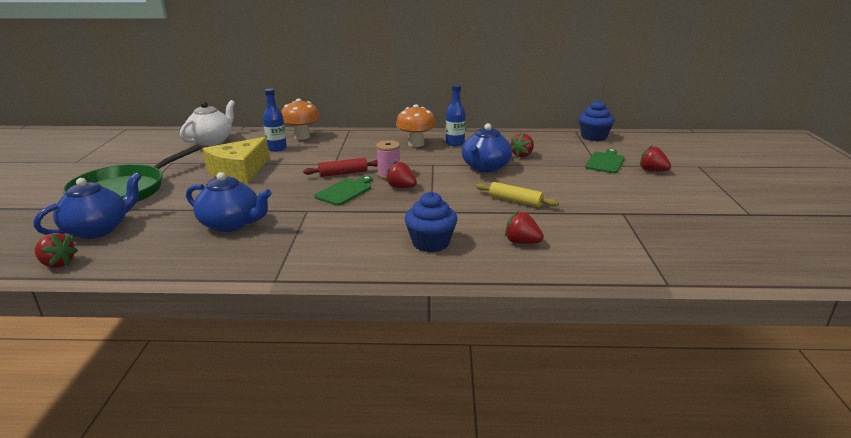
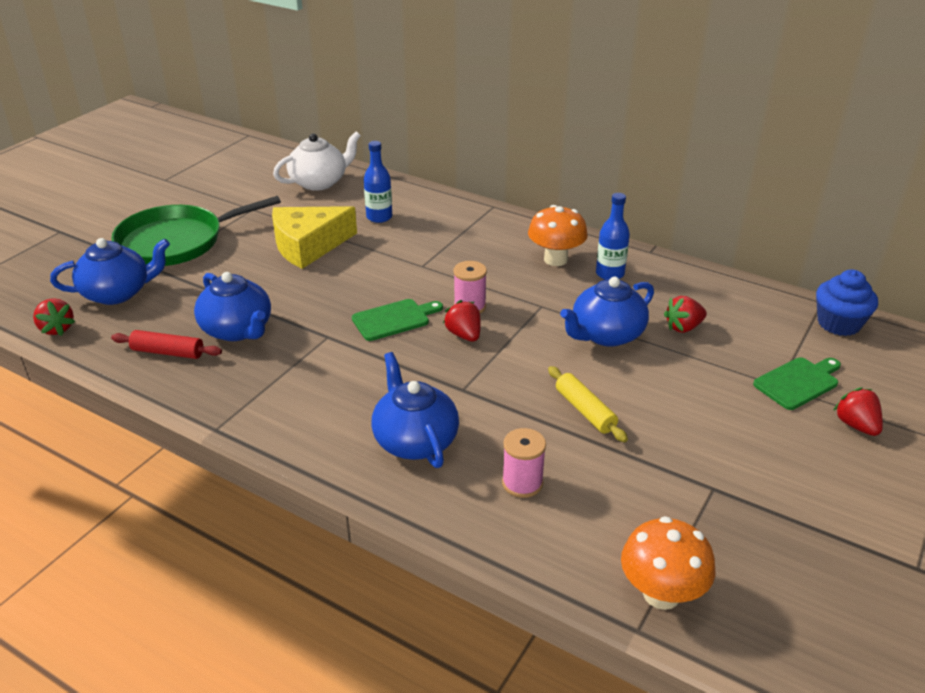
camera: 30 degrees right, 10 degrees up
orange mushroom [281,98,320,140] -> orange mushroom moved to [621,516,715,610]
red rolling pin [303,158,378,177] -> red rolling pin moved to [111,330,222,359]
blue cupcake [405,192,457,252] -> blue teapot [372,352,459,468]
red strawberry [505,211,544,244] -> pink spool [502,428,546,498]

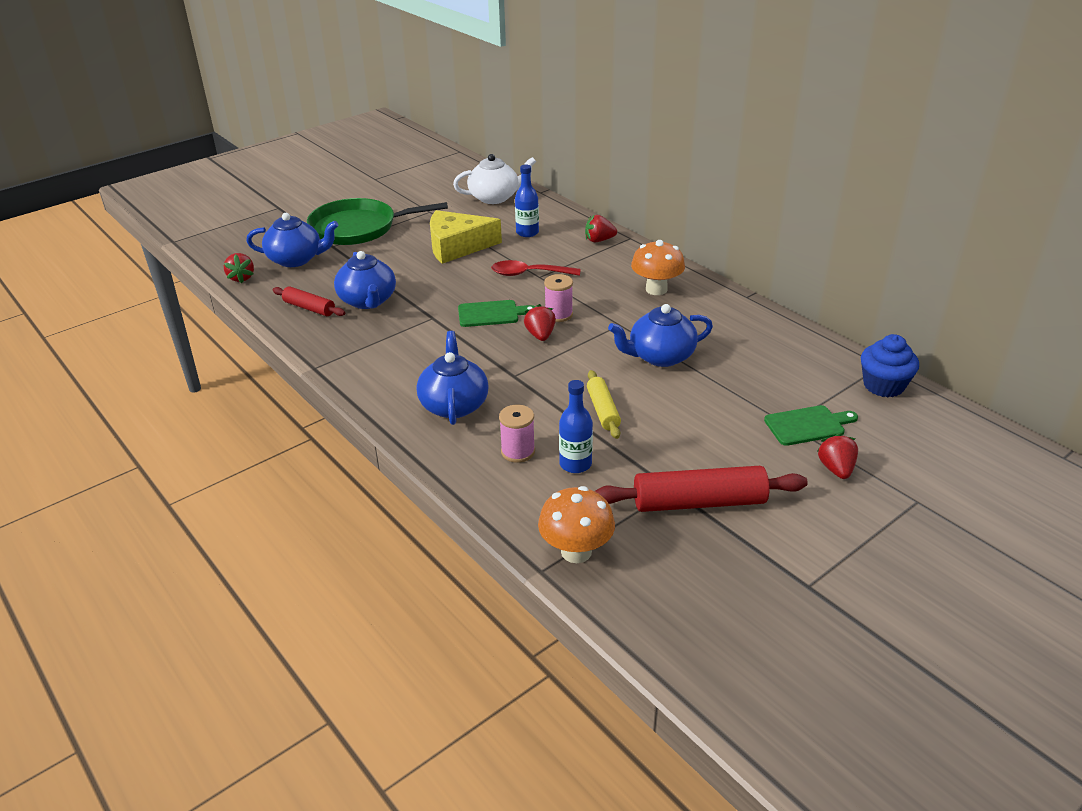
camera: 20 degrees right, 0 degrees up
blue bottle [596,193,630,280] -> blue bottle moved to [559,380,593,473]
red strawberry [664,296,707,333] -> red strawberry moved to [585,215,617,242]
none -> red spoon [491,260,580,276]
none -> red rolling pin [595,466,808,512]

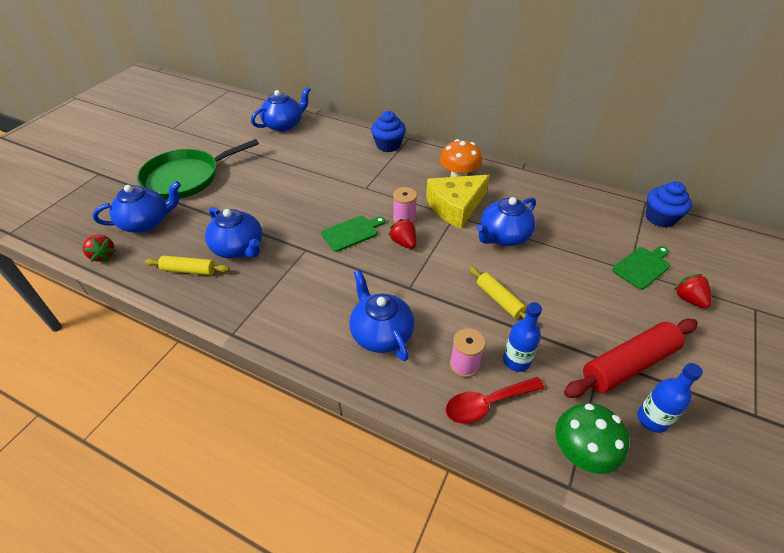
camera: 25 degrees left, 10 degrees up
red rolling pin [272,286,345,316] -> yellow rolling pin [145,256,230,275]
yellow cheese [430,210,502,264] -> yellow cheese moved to [426,175,489,229]
white teapot [453,154,536,204] -> blue teapot [251,86,311,132]
red spoon [491,260,580,276] -> red spoon moved to [446,377,545,424]
blue bottle [515,165,539,237] -> blue bottle moved to [637,363,703,433]
orange mushroom [538,486,615,563] -> green mushroom [555,403,629,474]
red strawberry [585,215,617,242] -> blue cupcake [371,111,406,152]

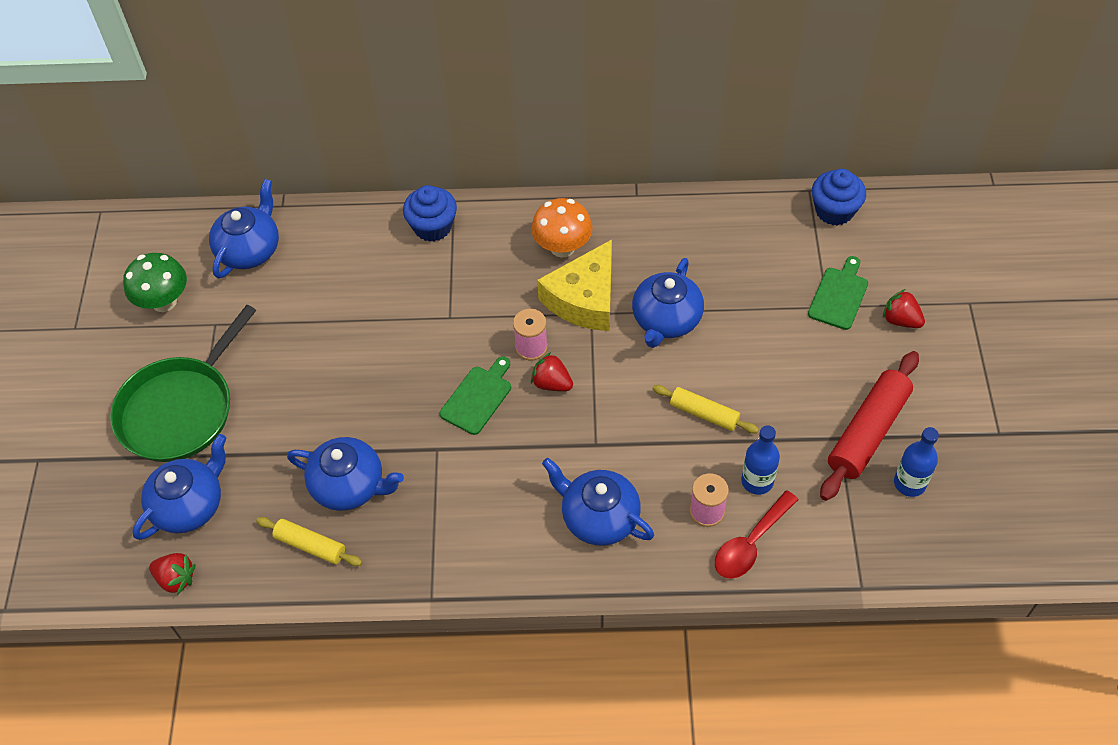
camera: 25 degrees left, 10 degrees up
yellow rolling pin [145,256,230,275] -> yellow rolling pin turned 45 degrees clockwise [256,517,362,566]
green mushroom [555,403,629,474] -> green mushroom moved to [123,253,187,312]

